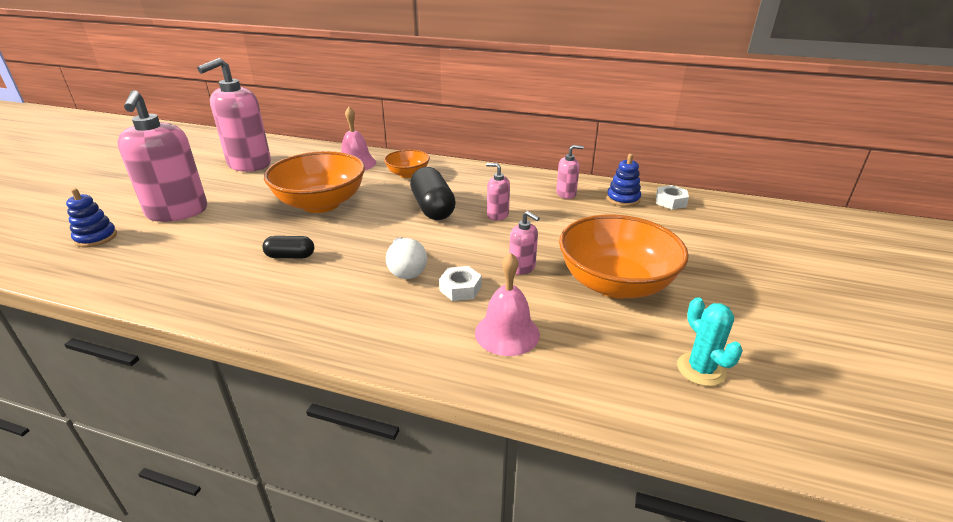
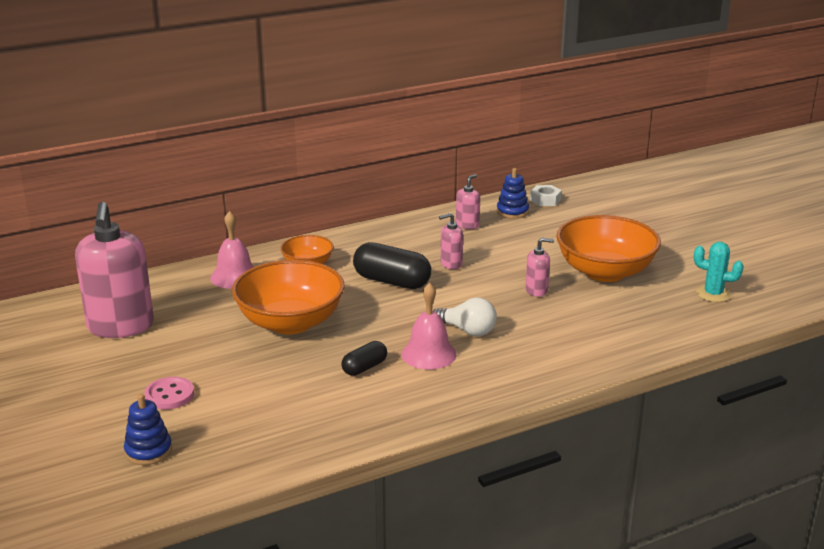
camera: 45 degrees left, 5 degrees down
pink soap dispenser [117,90,207,222] -> pink button [144,377,194,409]
white nut [439,266,482,301] -> none
pink bell [475,252,540,356] -> pink bell moved to [401,283,457,370]

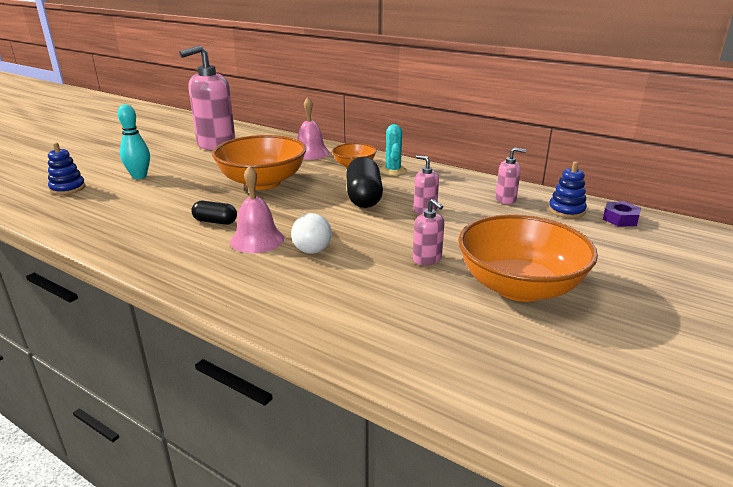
camera: 60 degrees right, 0 degrees up
pink button [144,377,194,409] -> turquoise bowling pin [117,104,150,179]
white nut [530,185,562,206] -> purple nut [603,201,641,227]
turquoise cactus [694,242,744,302] -> turquoise cactus moved to [380,124,407,175]

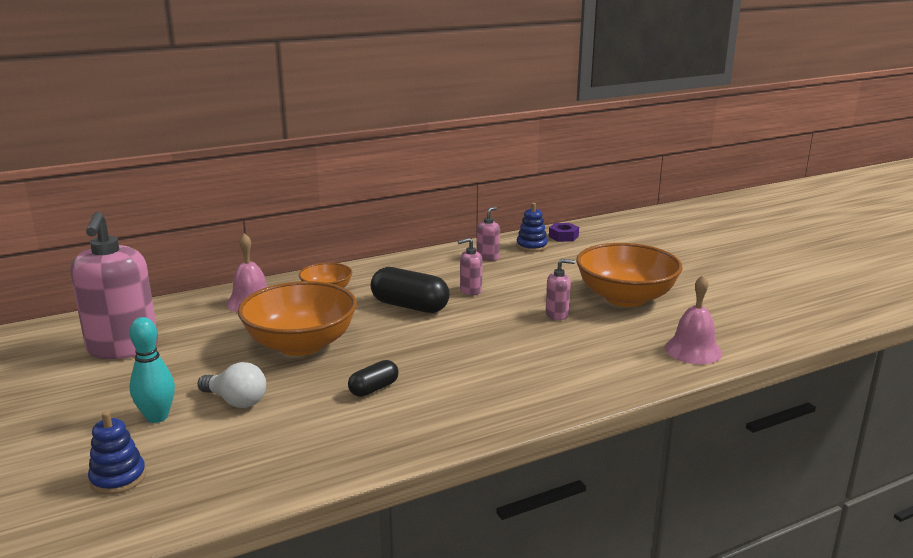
camera: 60 degrees left, 5 degrees down
pink bell [230,165,284,253] -> pink bell moved to [665,275,722,364]
white light bulb [291,213,332,254] -> white light bulb moved to [198,362,266,408]
turquoise cactus [380,124,407,175] -> none

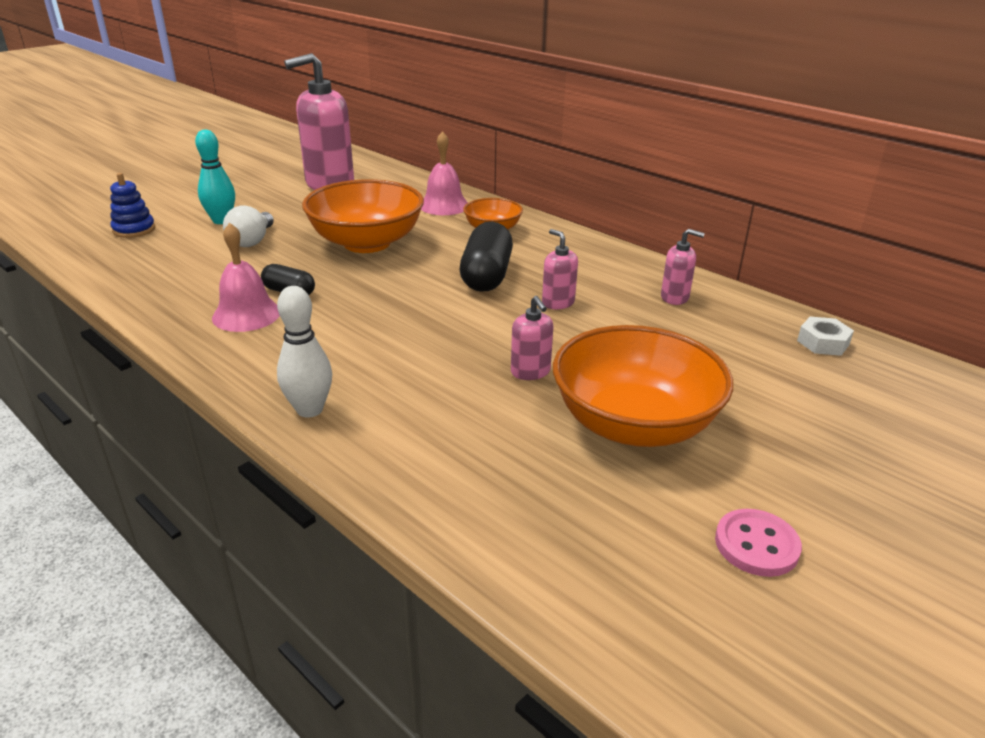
camera: 70 degrees right, 10 degrees up
blue stacking toy [516,203,548,252] -> none
purple nut [549,223,579,242] -> white nut [797,317,854,356]
pink bell [665,275,722,364] -> pink bell moved to [212,222,280,332]
none -> white bowling pin [277,286,332,418]
none -> pink button [715,509,802,577]

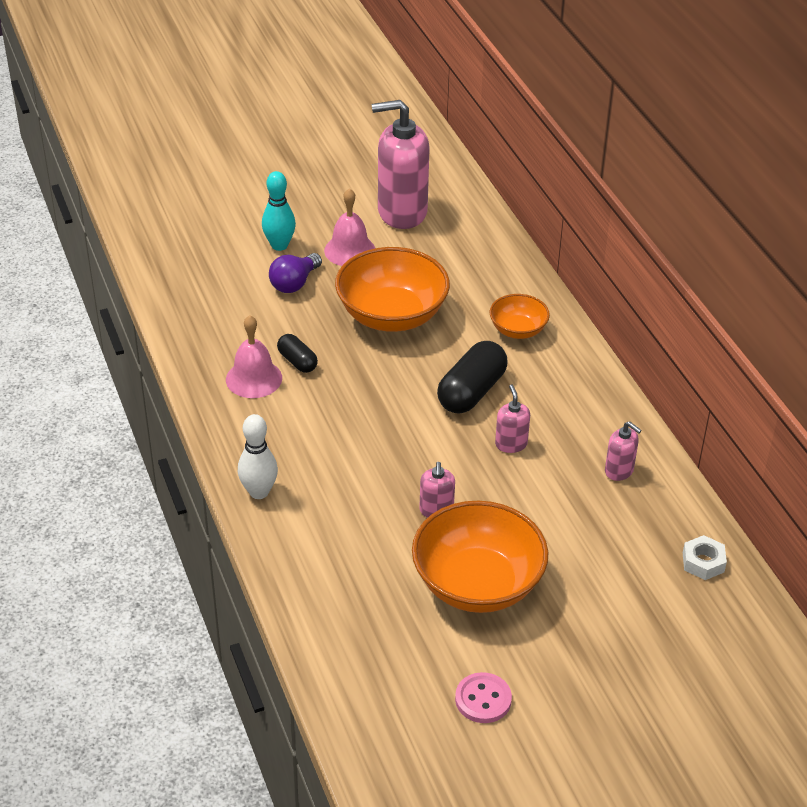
camera: 25 degrees right, 10 degrees up
blue stacking toy [110,173,155,238] -> none
white light bulb [223,205,274,247] -> purple light bulb [269,253,322,293]
pink bell [421,131,468,215] -> pink bell moved to [324,188,375,266]

